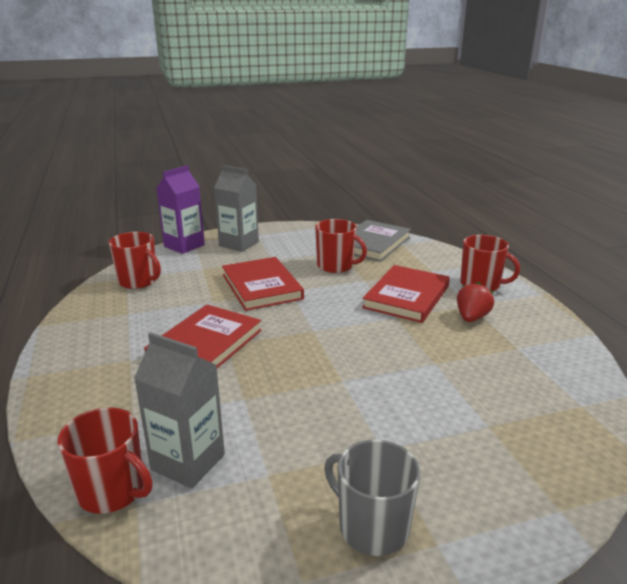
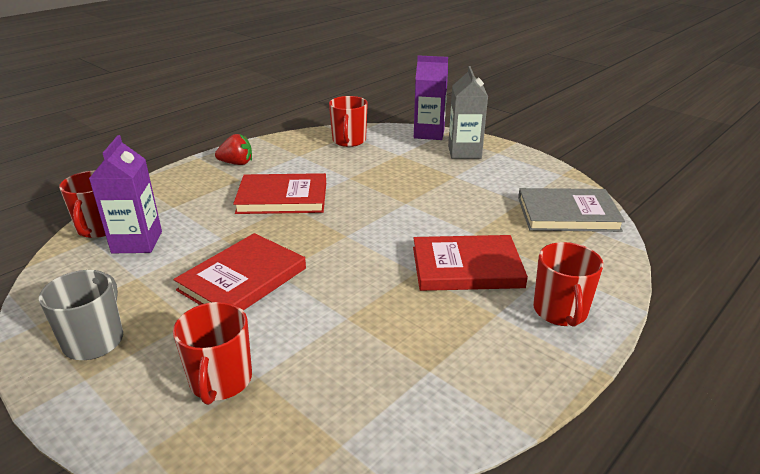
camera: 60 degrees right, 5 degrees up
grey carton [134,332,225,488] -> purple carton [89,135,162,253]
red book [222,257,304,311] -> red book moved to [173,233,306,311]
red mug [315,219,367,273] -> red mug moved to [173,302,252,405]
red strawberry [457,282,494,322] -> red strawberry moved to [215,134,252,165]

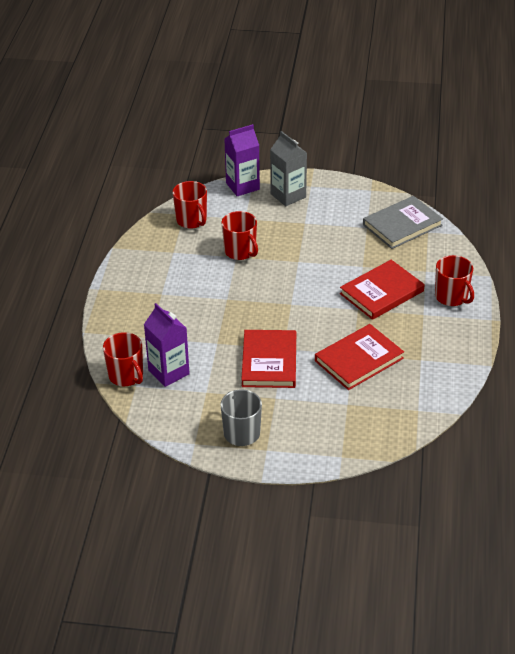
camera: 35 degrees left, 10 degrees up
red mug [173,302,252,405] -> red mug moved to [221,211,258,260]
red strawberry [215,134,252,165] -> none
red book [233,173,326,214] -> red book moved to [315,324,404,390]

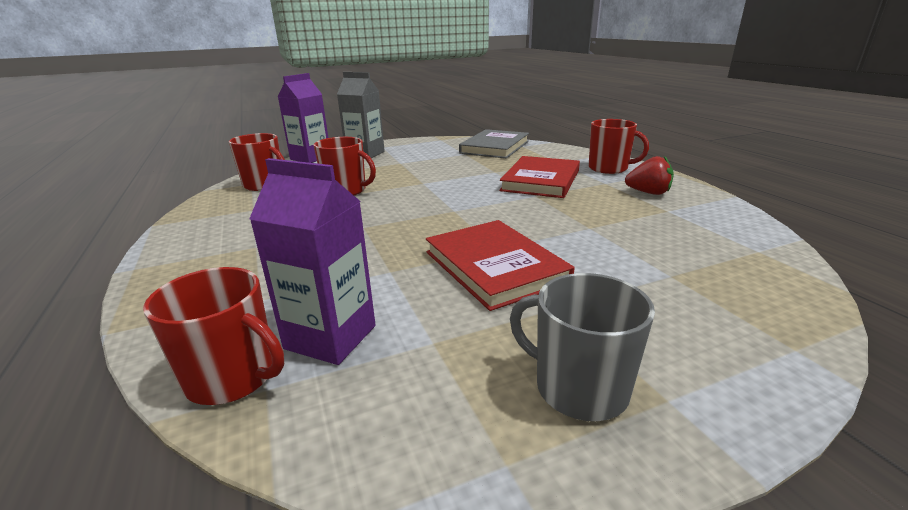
camera: 30 degrees left, 15 degrees down
red book [315,324,404,390] -> none
none -> red strawberry [625,156,674,195]

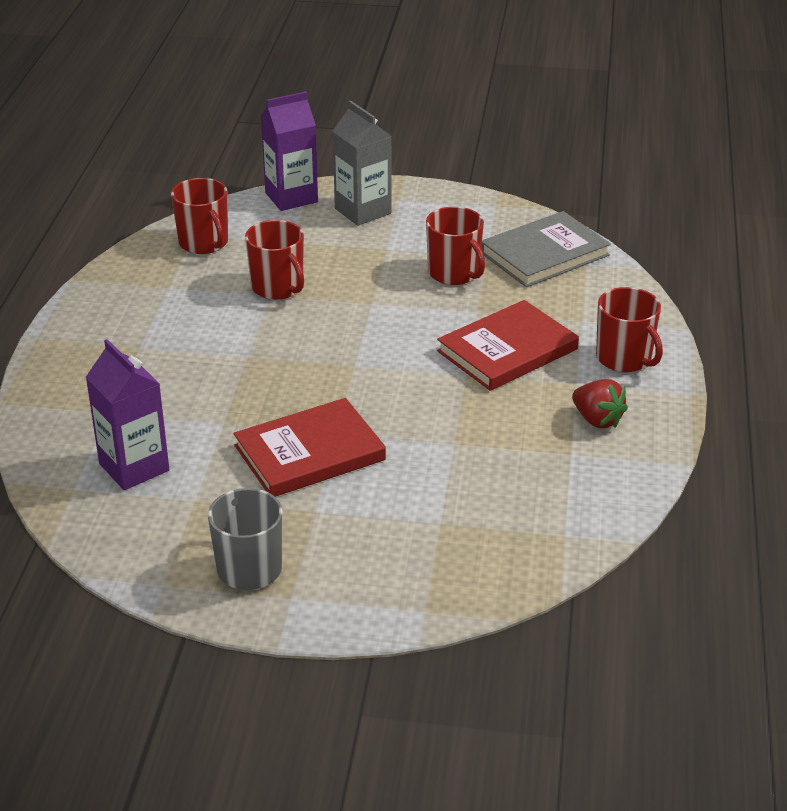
camera: 30 degrees right, 10 degrees up
red mug [143,267,284,405] -> red mug moved to [426,206,485,285]
red book [426,220,575,311] -> red book turned 60 degrees clockwise [233,398,386,497]

